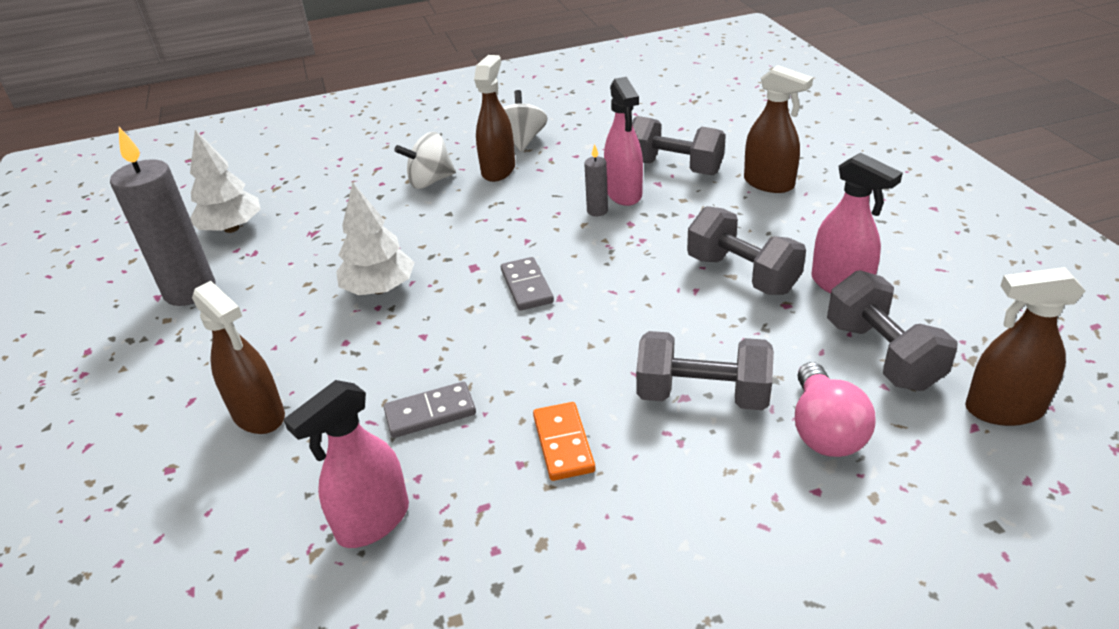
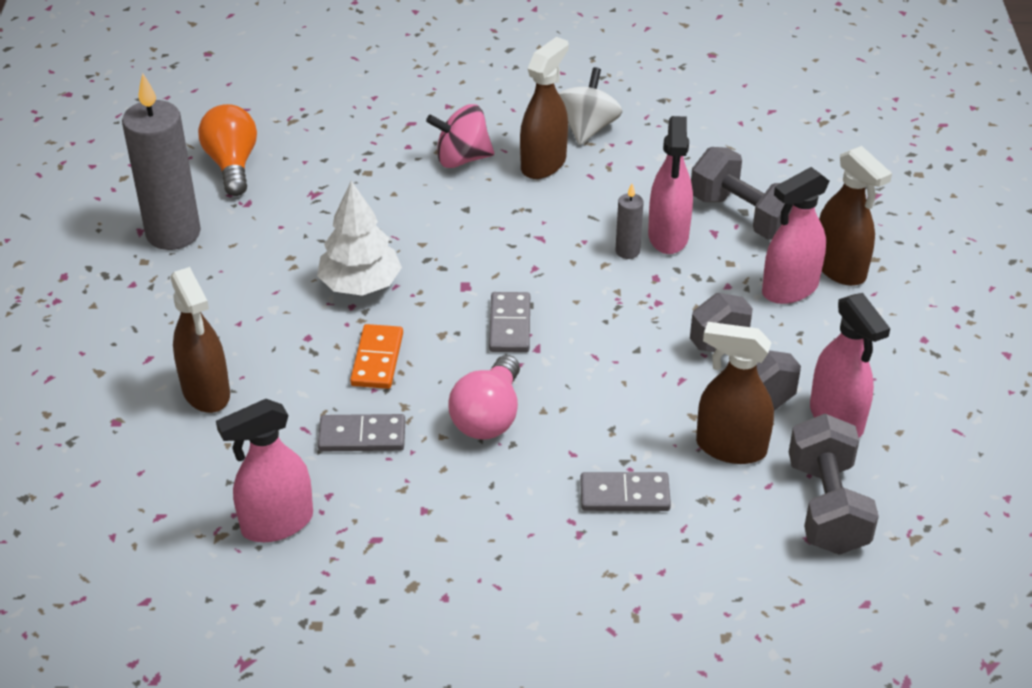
camera: 15 degrees right, 5 degrees up
white tree [190,130,261,233] -> orange light bulb [198,104,257,196]
white spinning top [394,132,456,189] -> pink spinning top [426,104,494,168]
orange domino [533,402,595,481] -> orange domino moved to [350,324,403,389]
grey dumbbell [636,331,774,410] -> grey domino [580,472,671,511]
pink light bulb [795,362,875,457] -> pink light bulb moved to [448,355,520,440]
brown spray bottle [965,267,1085,426] -> brown spray bottle moved to [696,322,774,464]
none -> pink spray bottle [762,167,829,304]

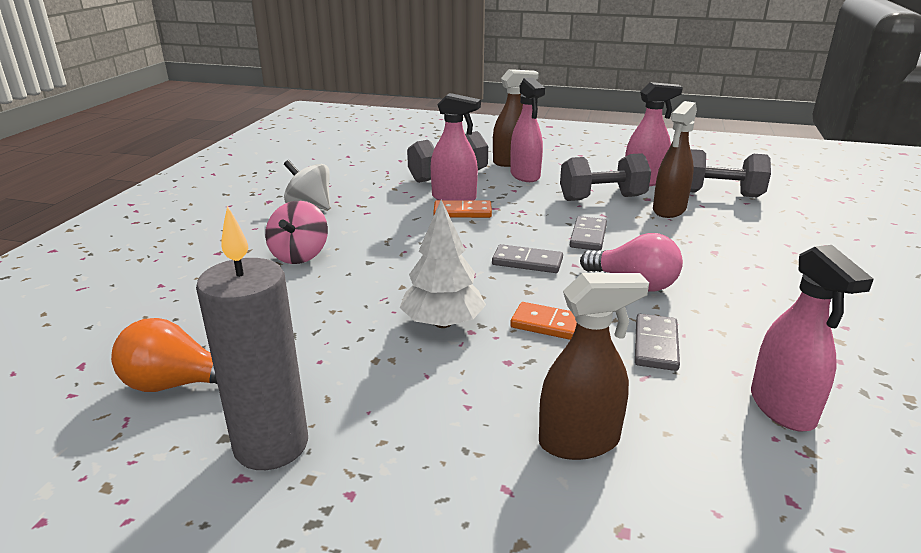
camera: 75 degrees left, 15 degrees down
brown spray bottle [520,37,569,179] -> none
grey domino [580,472,671,511] -> grey domino moved to [570,216,607,251]
grey candle [615,184,644,259] -> orange domino [433,200,492,218]

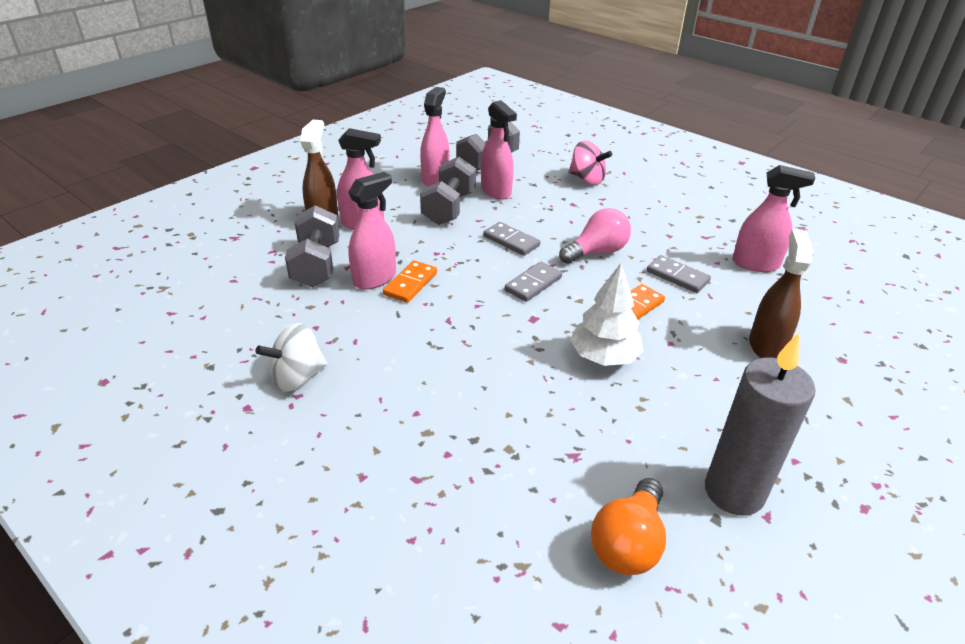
camera: 65 degrees left, 10 degrees up
pink spinning top [265,201,328,264] -> pink spinning top moved to [569,141,612,185]
brown spray bottle [653,101,697,218] -> pink spray bottle [481,100,517,200]

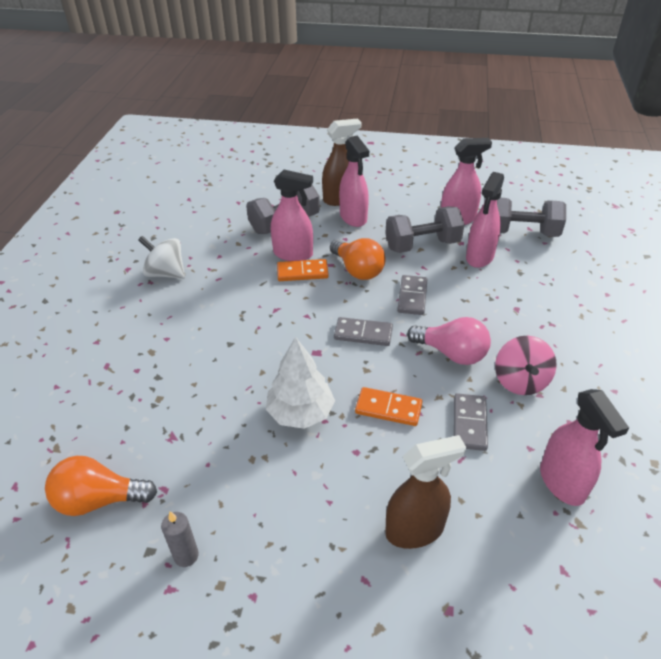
camera: 60 degrees right, 5 degrees up
pink spinning top [569,141,612,185] -> pink spinning top moved to [495,336,557,395]
grey candle [705,333,816,516] -> grey candle [161,511,199,567], size x0.45
none -> orange light bulb [330,238,385,280]

